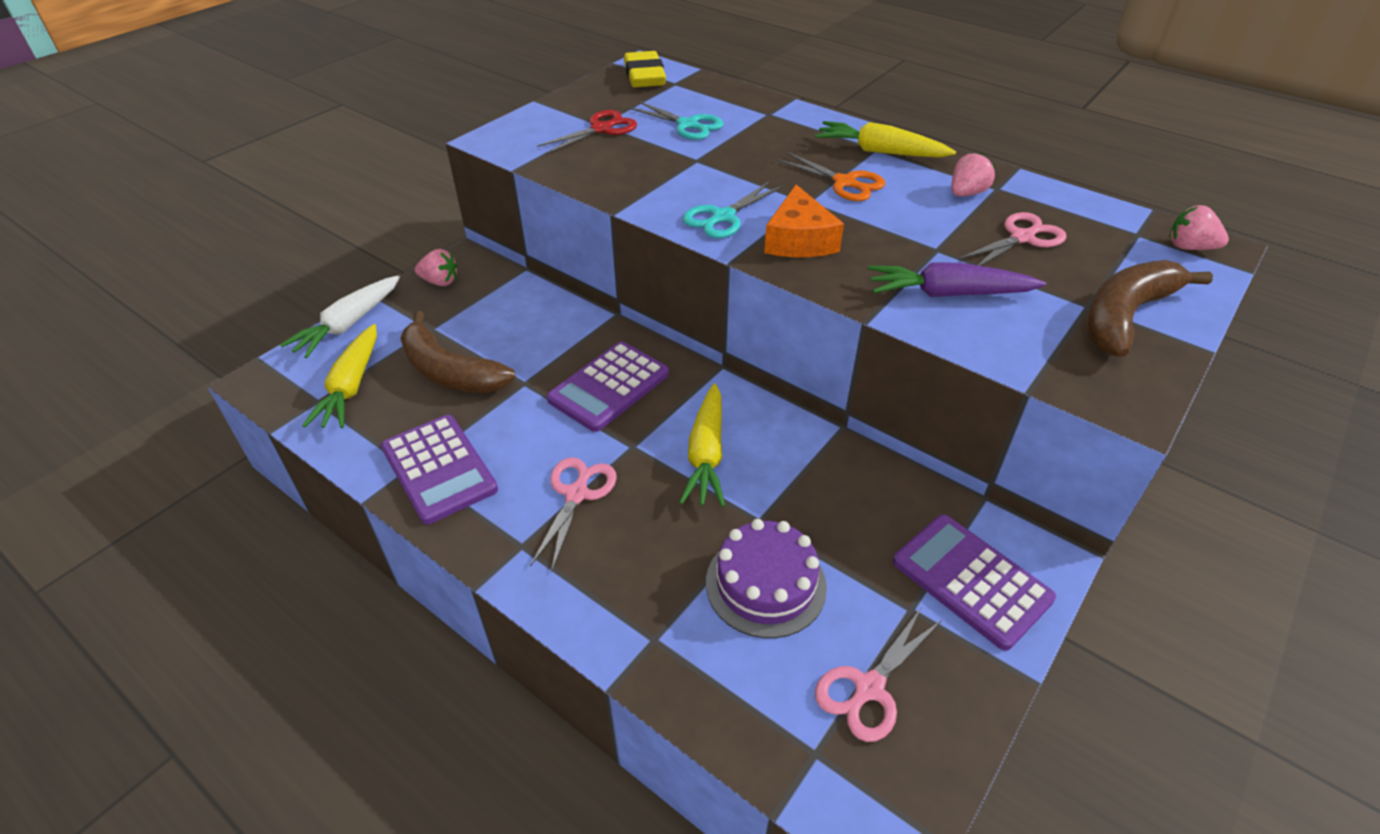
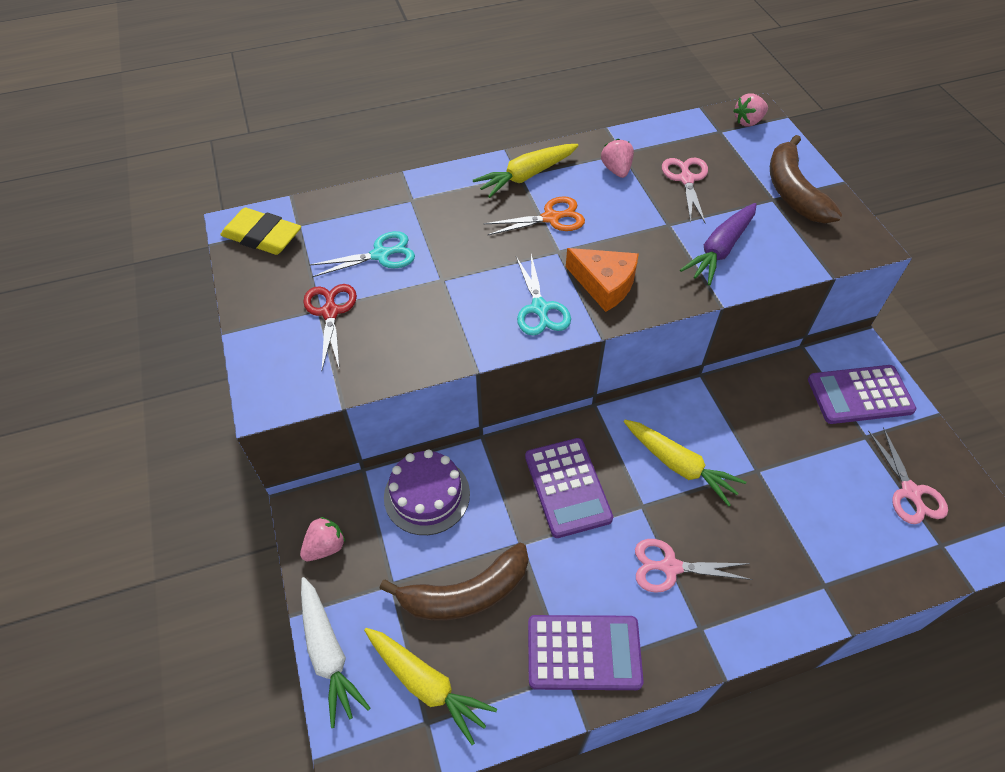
camera: 55 degrees left, 10 degrees up
pink scissors [530,457,617,573] -> pink scissors turned 45 degrees counterclockwise [635,539,752,593]
purple cake [706,519,827,638] -> purple cake moved to [384,450,470,535]

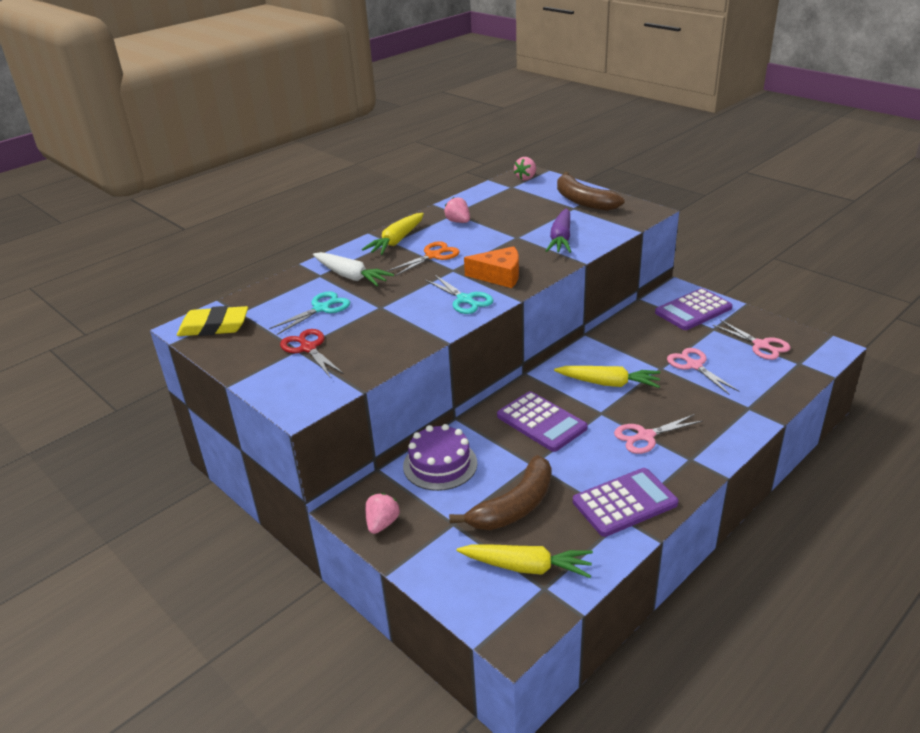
camera: 25 degrees left, 20 degrees down
white carrot [301,577,370,728] -> white carrot moved to [313,252,394,286]
pink scissors [662,158,708,224] -> pink scissors moved to [667,348,739,395]

